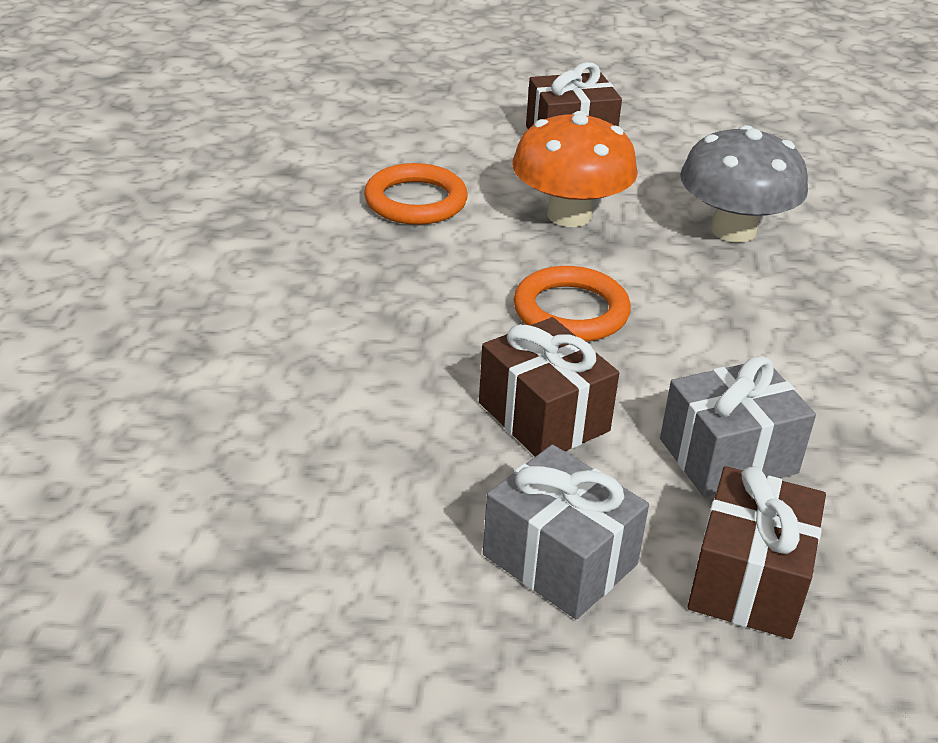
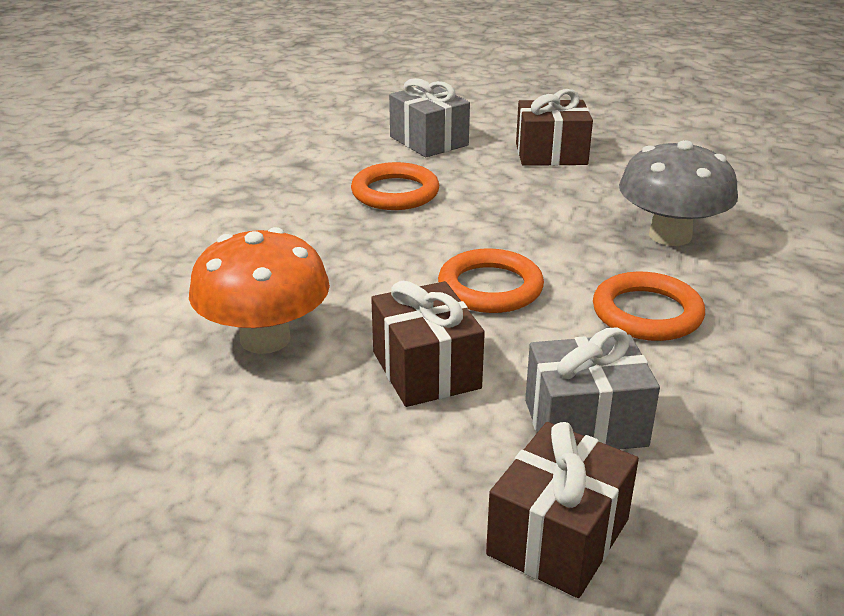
camera: 15 degrees right, 5 degrees down
grey gift [483,445,649,619] -> grey gift moved to [389,78,470,158]
orange mushroom [512,111,638,227] -> orange mushroom moved to [189,227,330,354]
none -> orange ring [593,272,705,341]

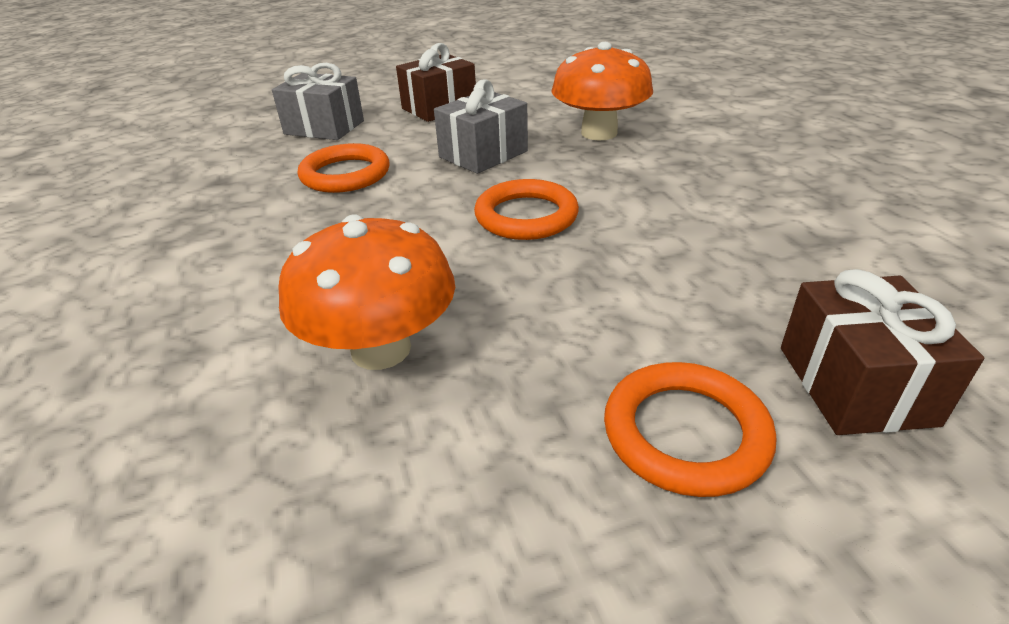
camera: 35 degrees left, 5 degrees up
brown gift [371,281,485,407] -> none
grey gift [525,328,660,449] -> grey gift moved to [434,79,528,174]
orange ring [593,272,705,341] -> orange ring moved to [604,362,776,497]
grey mushroom [619,140,738,246] -> orange mushroom [551,42,653,140]

